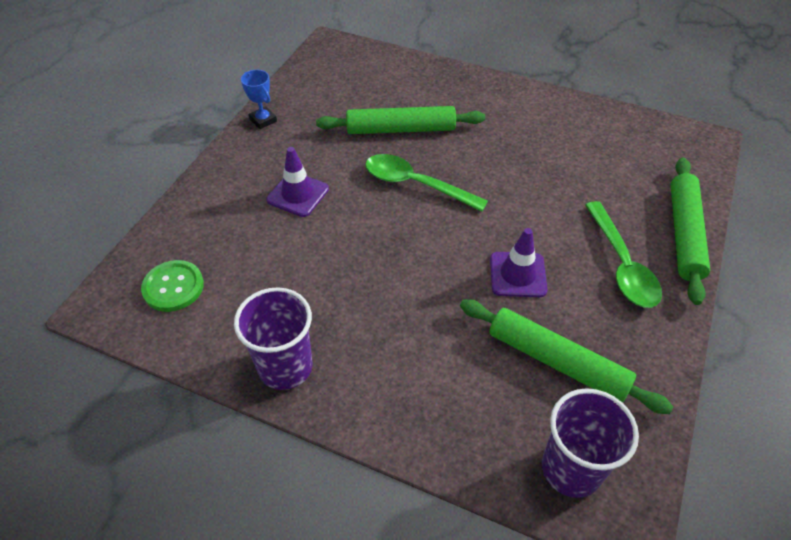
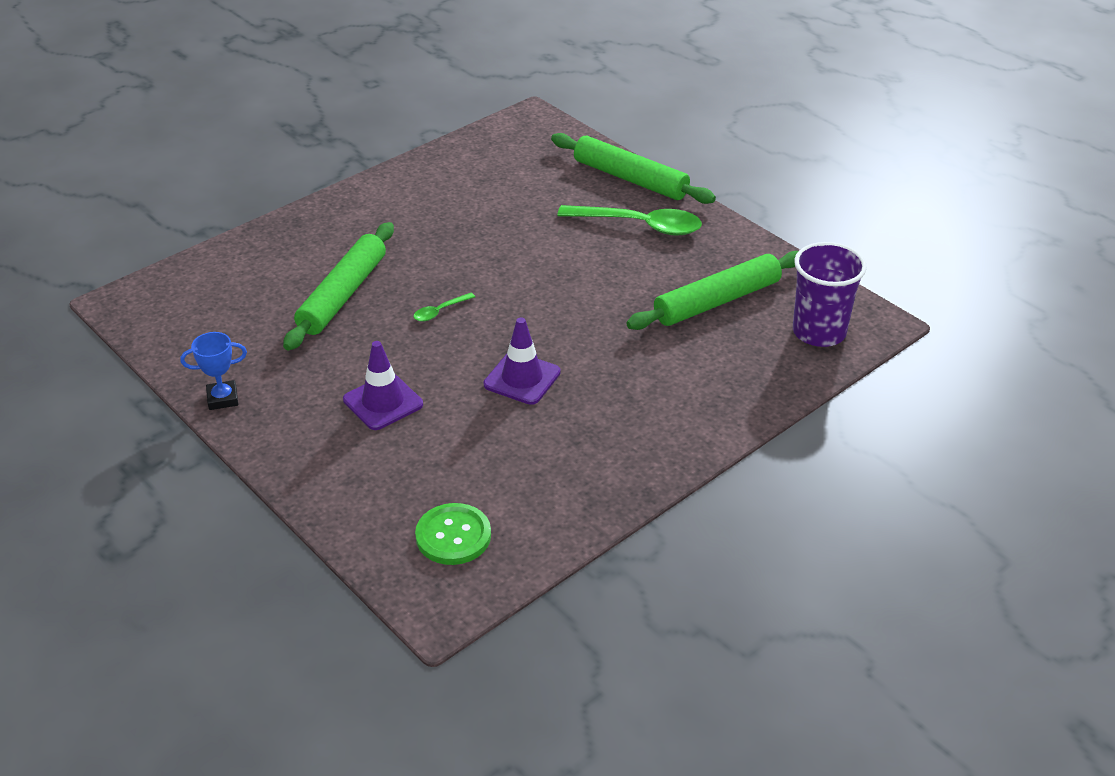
camera: 65 degrees left, 10 degrees down
purple cup [234,287,312,390] -> none
green spoon [365,154,488,212] -> green spoon [413,293,475,322], size x0.45
purple traffic cone [490,228,548,297] -> purple traffic cone moved to [483,318,561,405]

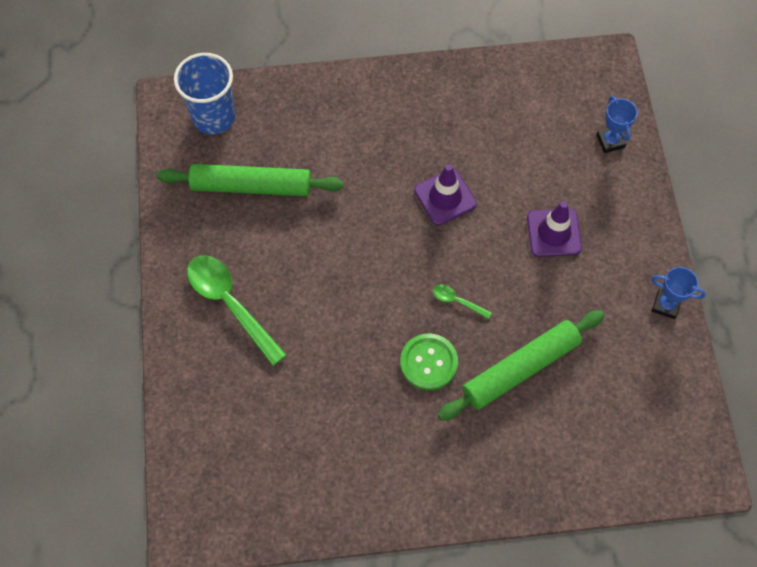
camera: 145 degrees left, 25 degrees up
green spoon [413,293,475,322] -> green spoon turned 150 degrees counterclockwise [433,284,492,319]
green button [415,503,491,565] -> green button moved to [400,334,458,390]
green rolling pin [551,133,716,204] -> none
purple cup [793,242,867,347] -> blue cup [174,53,235,134]
none -> blue trophy [596,96,638,153]

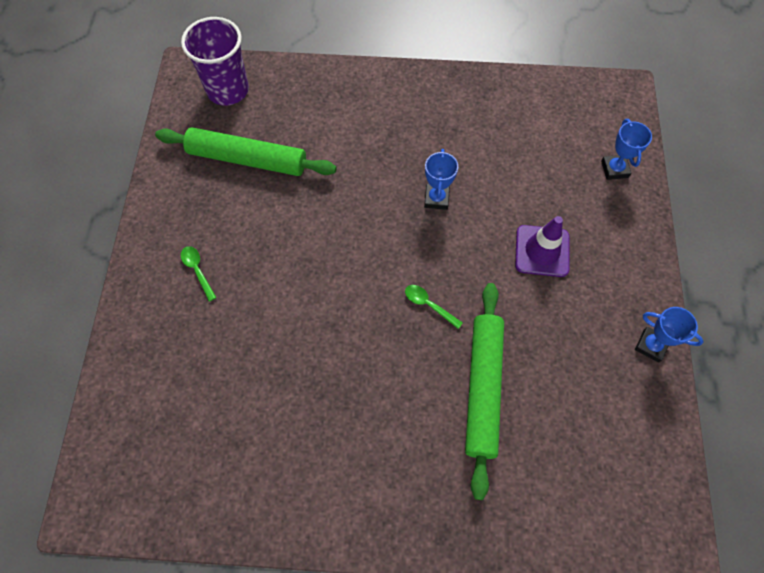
camera: 10 degrees right, 0 degrees up
blue cup [174,53,235,134] -> purple cup [181,17,249,105]
green spoon [187,255,287,366] -> green spoon [181,246,217,302], size x0.45
green button [400,334,458,390] -> none
purple traffic cone [414,164,477,225] -> blue trophy [424,149,458,210]
green rolling pin [438,310,605,421] -> green rolling pin turned 60 degrees counterclockwise [465,283,504,500]

